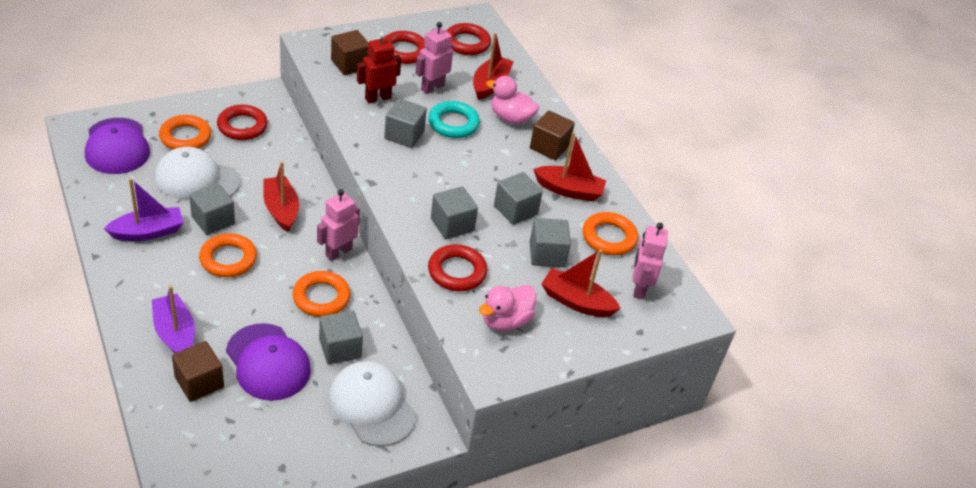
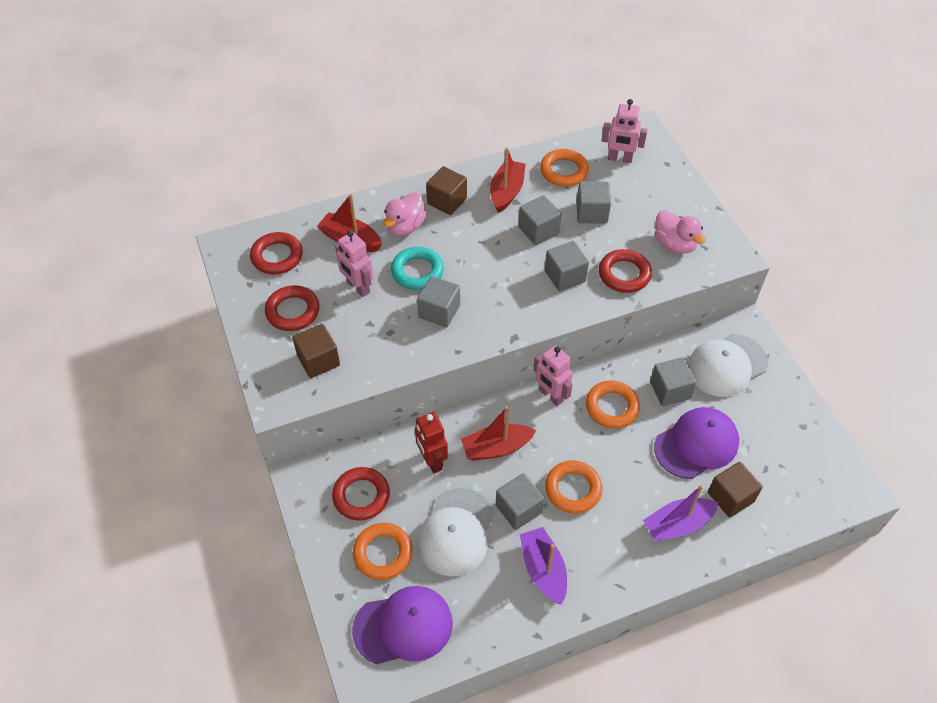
camera: 80 degrees left, 10 degrees up
red robot [357,32,401,104] -> red robot moved to [415,412,448,473]
red boat [541,249,621,317] -> none

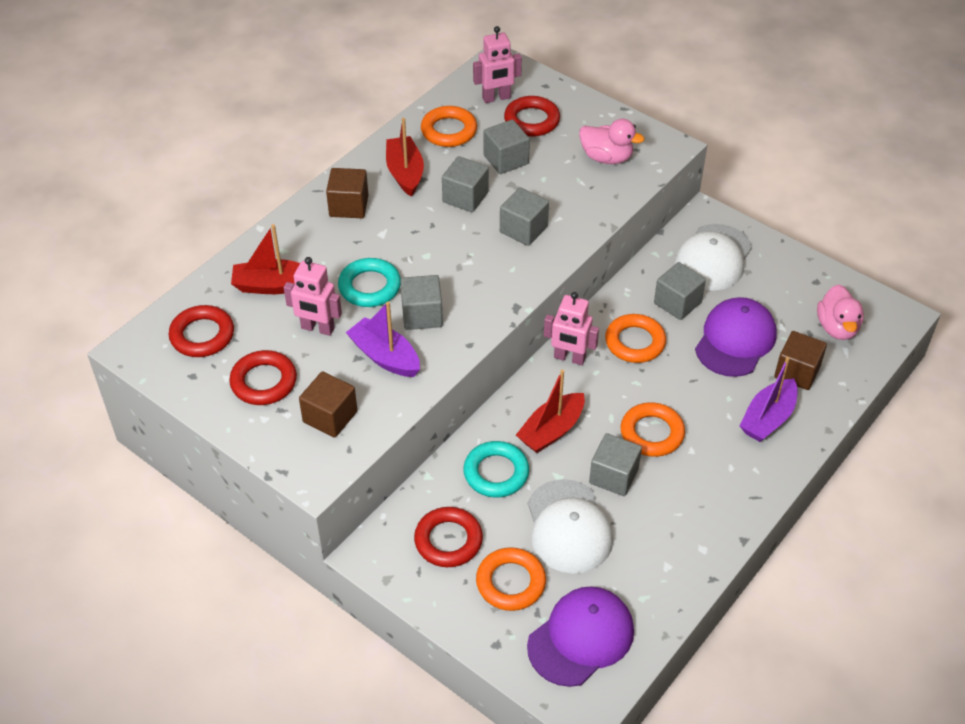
camera: 30 degrees left, 5 degrees down
pink duck [384,192,427,236] -> pink duck moved to [817,284,864,340]
red robot [415,412,448,473] -> turquoise ring [463,441,529,498]
purple boat [520,527,567,605] -> purple boat moved to [346,302,420,377]
red ring [599,249,652,293] -> red ring moved to [504,96,560,137]

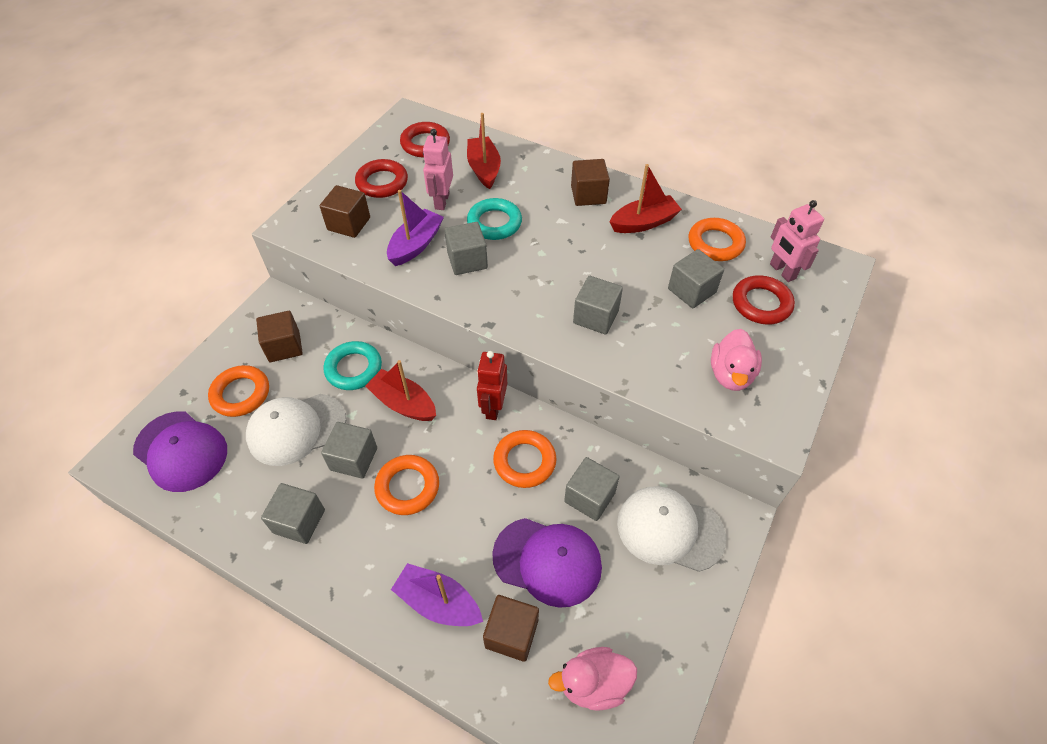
camera: 80 degrees right, 5 degrees up
red ring [414,507,483,567] -> brown cube [256,311,303,362]
grey cube [442,156,489,212] -> grey cube moved to [261,483,325,544]
pink robot [544,292,599,365] -> red robot [477,351,507,420]

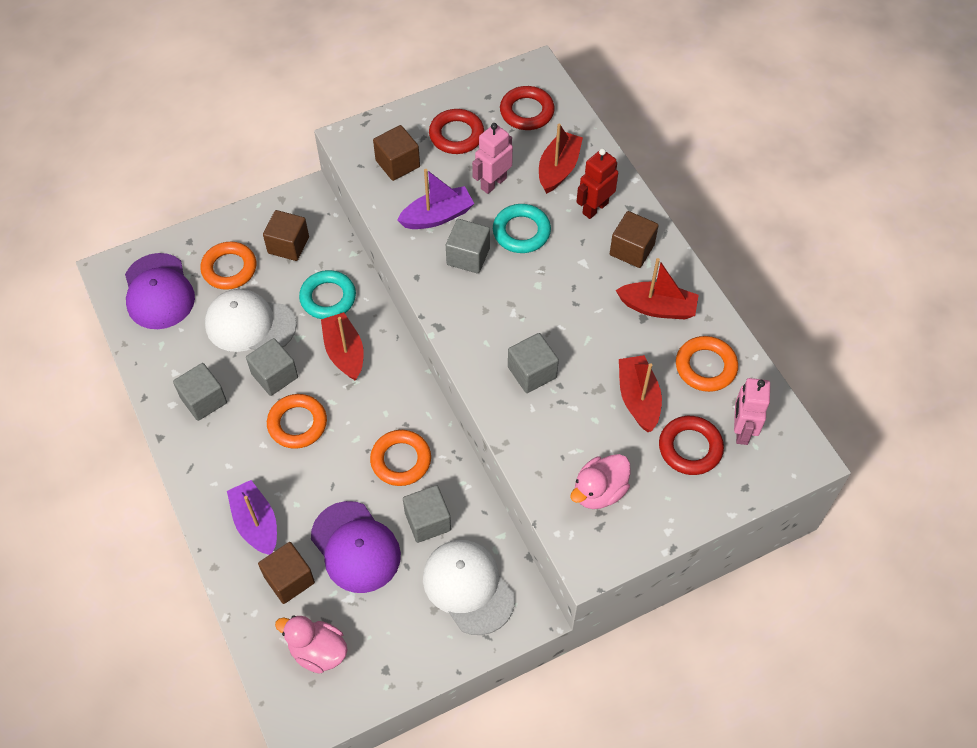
camera: 35 degrees right, 5 degrees up
red robot [477,351,507,420] -> red robot moved to [577,148,618,219]
grey cube [668,249,724,308] -> red boat [619,355,662,432]

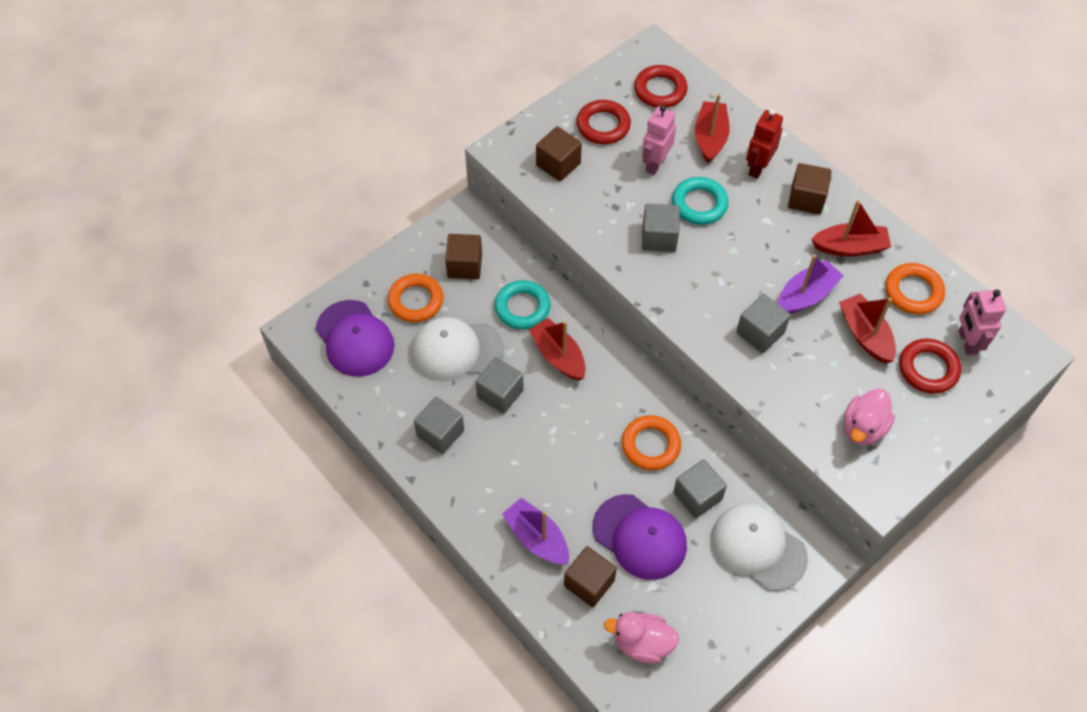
camera: 15 degrees left, 0 degrees up
orange ring [267,394,327,449] -> none
purple boat [397,169,474,229] -> purple boat moved to [778,254,844,314]

